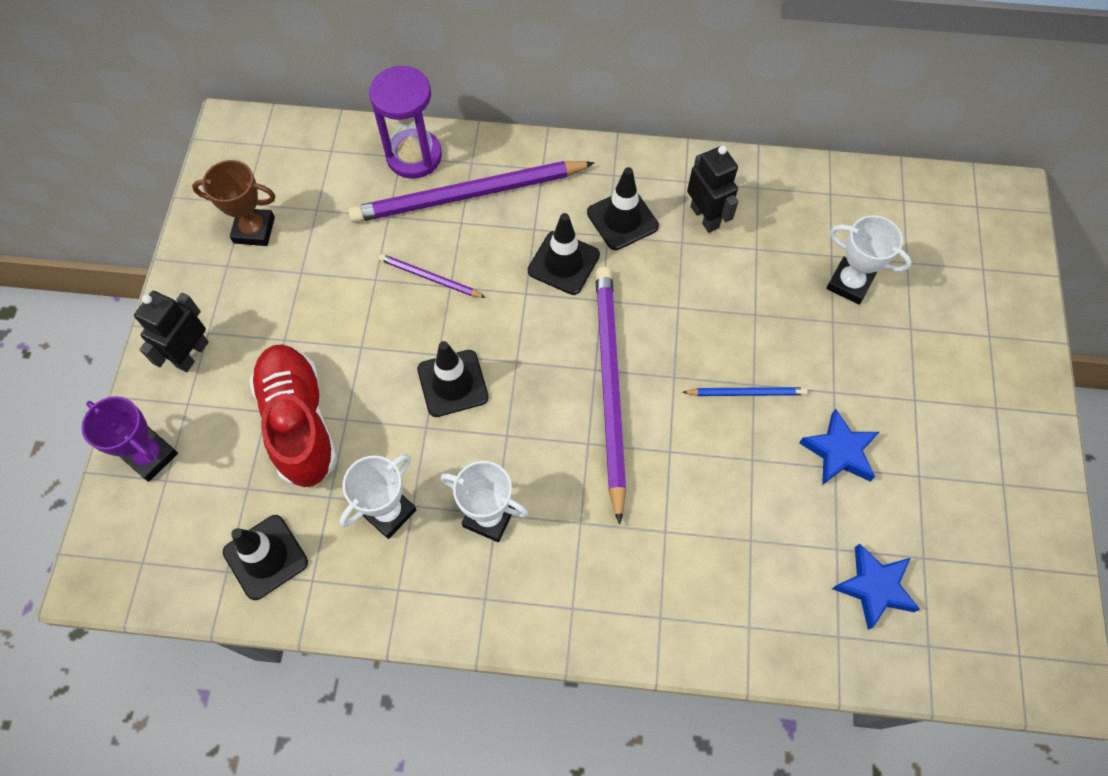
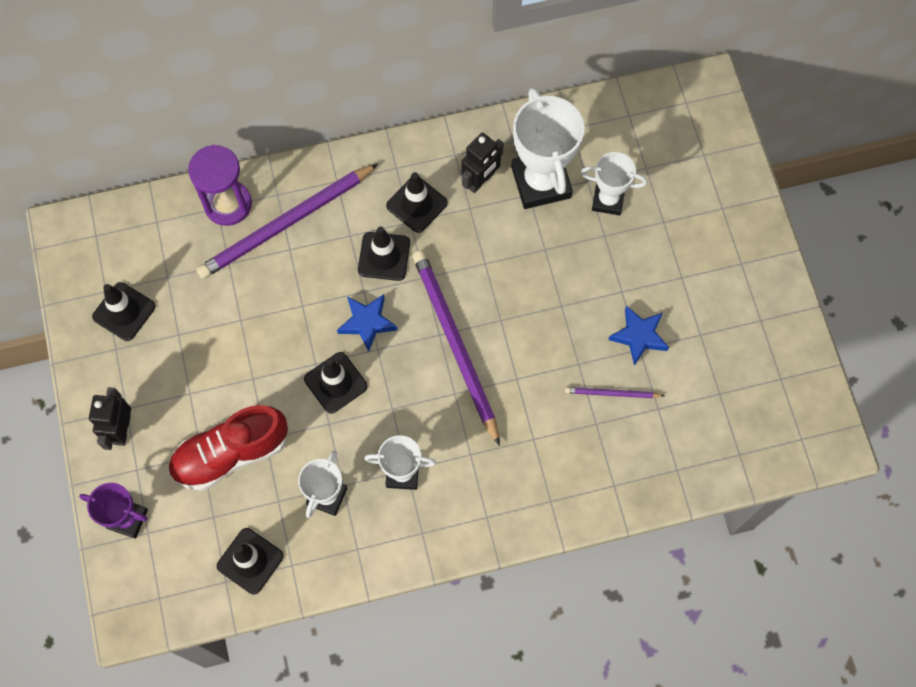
camera: 20 degrees left, 5 degrees up
brown trophy [192,160,276,246] -> black traffic cone [92,282,156,341]
red shoe [249,344,338,487] -> red shoe turned 75 degrees counterclockwise [168,405,288,491]
purple pencil [379,254,486,298] -> purple pencil moved to [565,387,665,398]
blue pencil [682,387,807,396] -> none
black robot [687,146,739,233] -> black robot turned 90 degrees clockwise [461,132,504,193]
blue star [832,544,920,630] -> blue star moved to [337,294,397,352]
none -> white trophy [511,87,584,209]

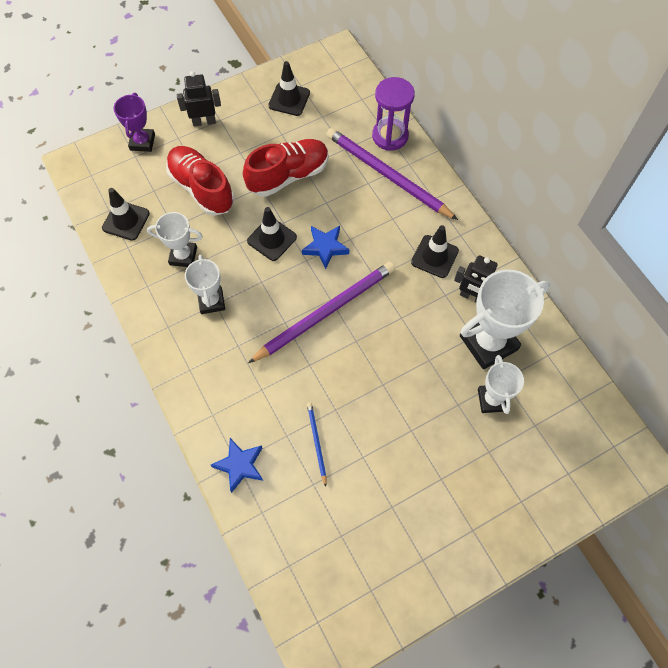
camera: 75 degrees right, 5 degrees down
black traffic cone [358,227,410,281] -> none
purple pencil [565,387,665,398] -> blue pencil [307,403,327,486]
blue star [608,306,669,366] -> blue star moved to [211,438,263,493]
none -> red shoe [243,139,329,197]

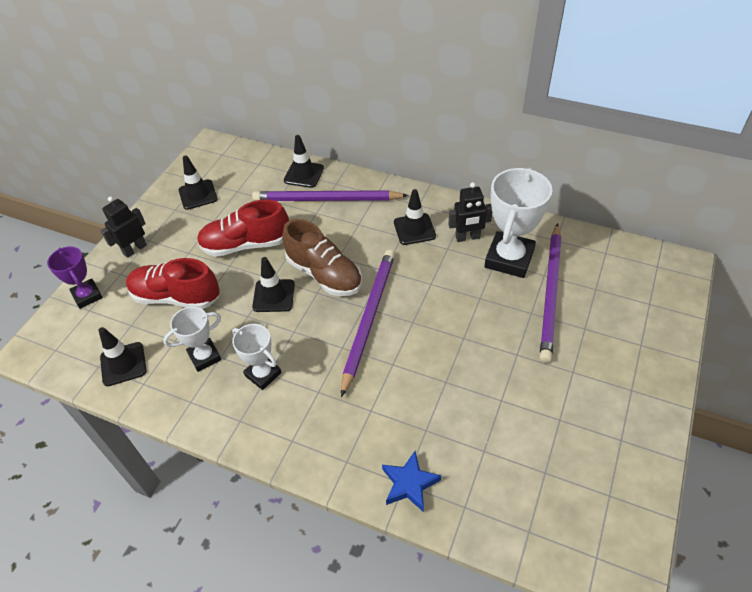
camera: 35 degrees left, 15 degrees down
red shoe [243,139,329,197] -> red shoe turned 120 degrees counterclockwise [197,200,289,257]
blue star [302,226,349,269] -> brown shoe [282,219,362,296]
blue pencil [307,403,327,486] -> none
purple hourglass [372,77,415,151] -> black traffic cone [284,135,324,188]
white trophy [478,355,524,414] -> purple pencil [540,223,561,363]

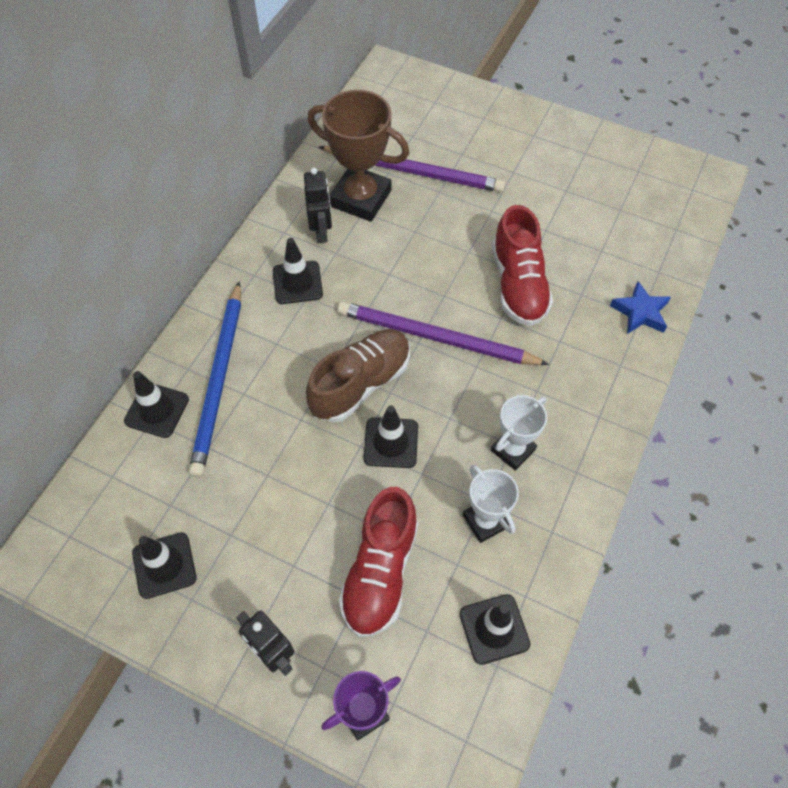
camera: 90 degrees left, 10 degrees up
red shoe [197,200,289,257] -> red shoe moved to [492,205,553,326]
purple pencil [252,190,409,201] -> blue pencil [189,281,241,478]
white trophy [485,168,552,278] -> brown trophy [307,90,410,222]

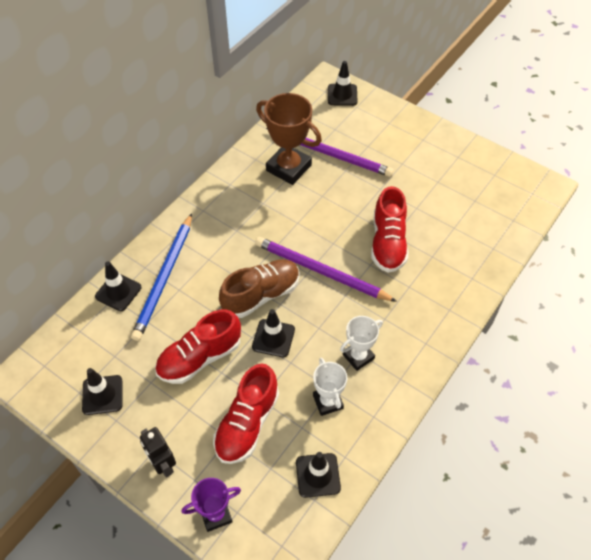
camera: 10 degrees right, 5 degrees down
black traffic cone [273,238,323,304] -> black traffic cone moved to [328,61,358,106]
black robot [304,168,332,243] -> none
blue star [610,281,671,334] -> none
none -> red shoe [155,309,241,384]

